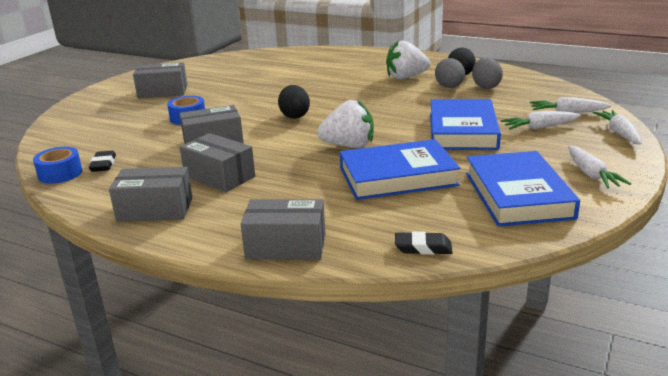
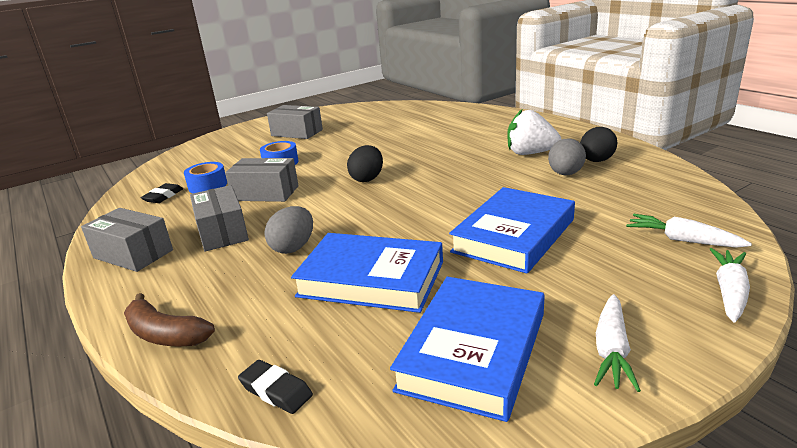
camera: 30 degrees right, 0 degrees up
blue tape [33,147,82,184] -> blue tape moved to [184,162,227,193]
grey box [241,199,325,260] -> brown banana [124,293,215,346]
white strawberry [317,99,374,148] -> none
grey egg [472,58,503,89] -> grey egg moved to [264,206,313,254]
white carrot [501,111,581,130] -> none

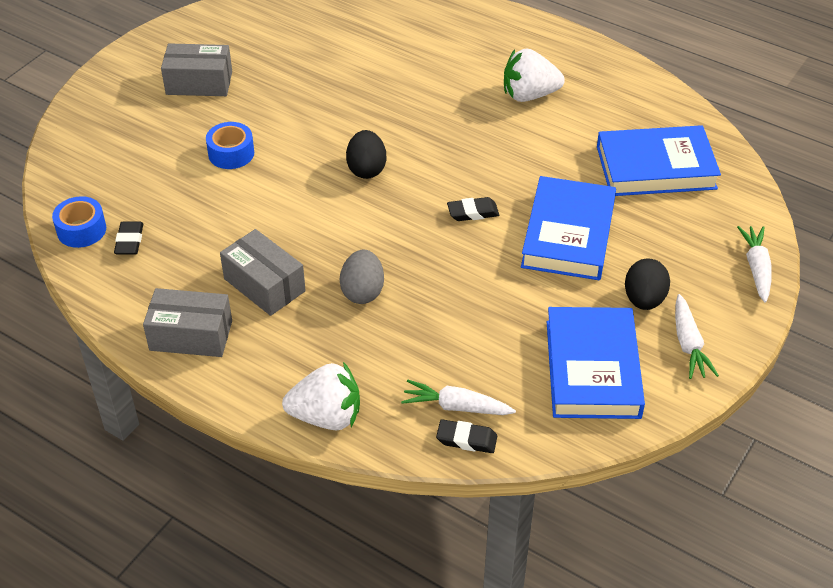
camera: 25 degrees left, 20 degrees up
brown banana [124,293,215,346] -> white strawberry [282,362,360,430]
blue tape [184,162,227,193] -> blue tape moved to [52,196,106,248]
grey box [225,158,299,202] -> none
blue book [291,233,443,313] -> blue book moved to [597,125,721,196]
grey egg [548,138,586,175] -> none
black egg [580,127,618,162] -> black egg moved to [625,258,670,310]
white carrot [626,214,752,248] -> white carrot moved to [401,380,516,415]
none -> black eraser [447,197,499,221]

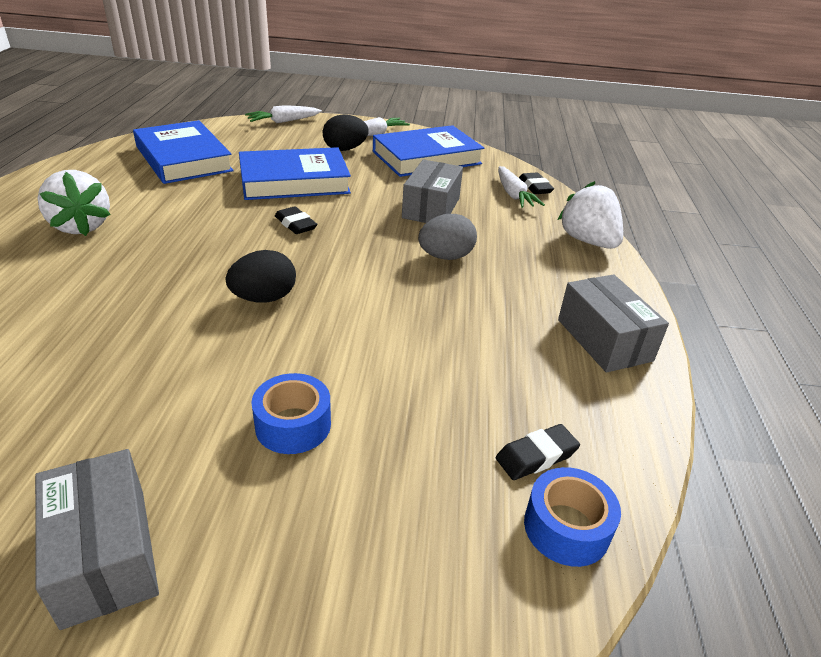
camera: 120 degrees left, 10 degrees down
grey box [220,229,306,316] -> grey box moved to [402,159,463,223]

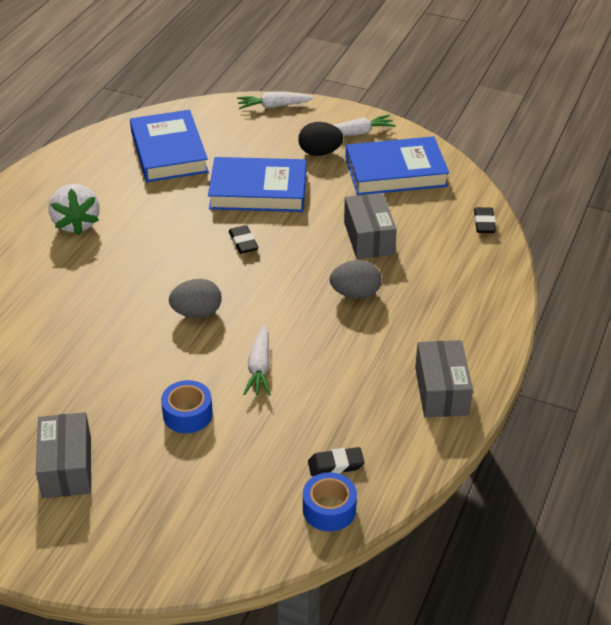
camera: 20 degrees right, 5 degrees up
black egg [226,250,296,303] -> grey egg [169,279,222,318]
grey box [402,159,463,223] -> grey box turned 45 degrees counterclockwise [344,193,397,259]
white carrot [498,166,545,208] -> white carrot moved to [243,325,271,396]
white strawberry [558,181,623,249] -> none

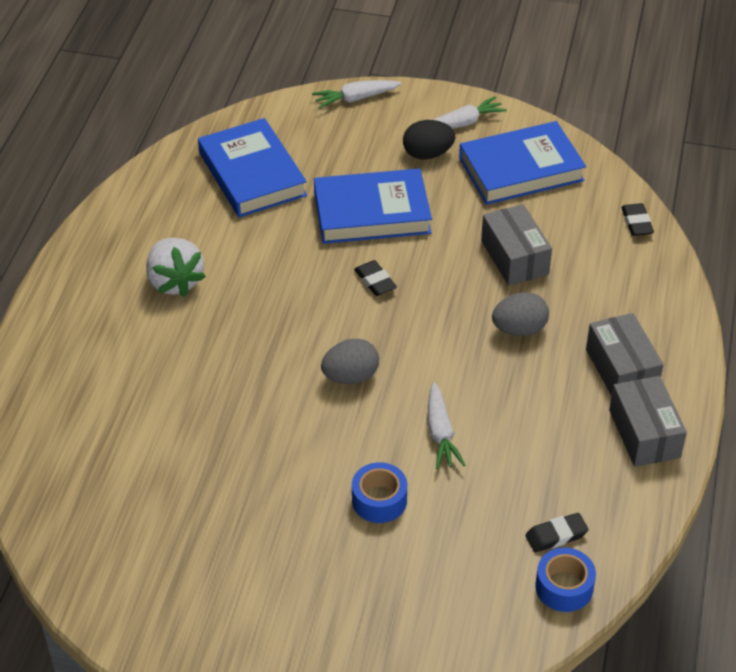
camera: 10 degrees left, 5 degrees up
grey box [36,412,91,499] -> grey box moved to [586,313,664,396]

